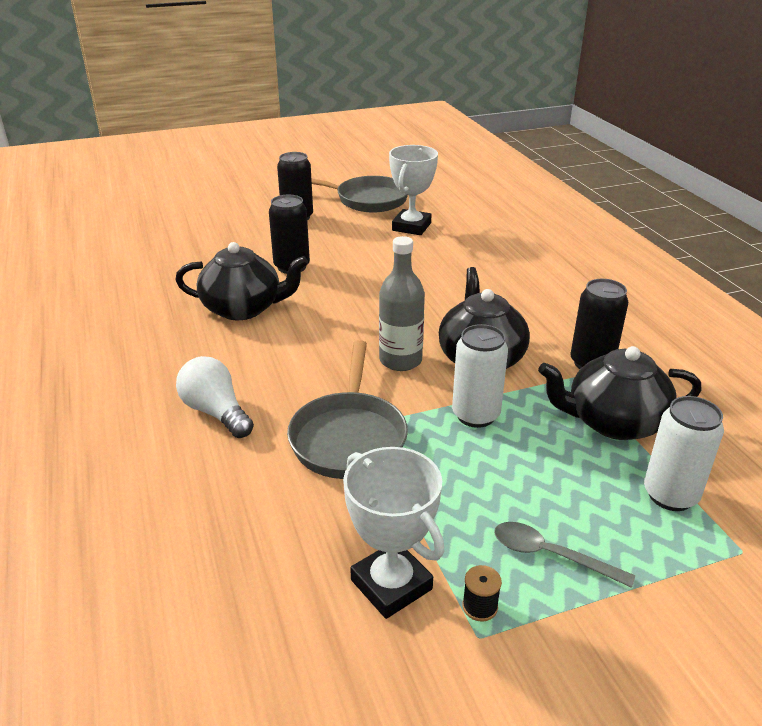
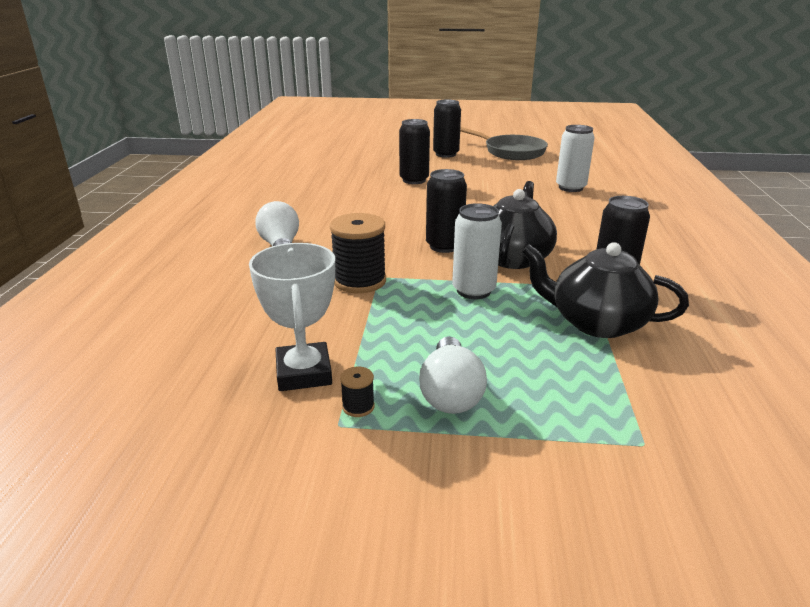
camera: 25 degrees right, 5 degrees down
black teapot [176,242,308,320] -> none
grey pan [287,340,408,479] -> black spool [330,213,386,293]
grey bottle [379,236,425,371] -> black can [426,169,467,253]
white trophy [389,145,438,235] -> none
grey spoon [494,522,635,588] -> white light bulb [419,337,487,414]
white can [644,396,724,511] -> white can moved to [556,125,595,192]

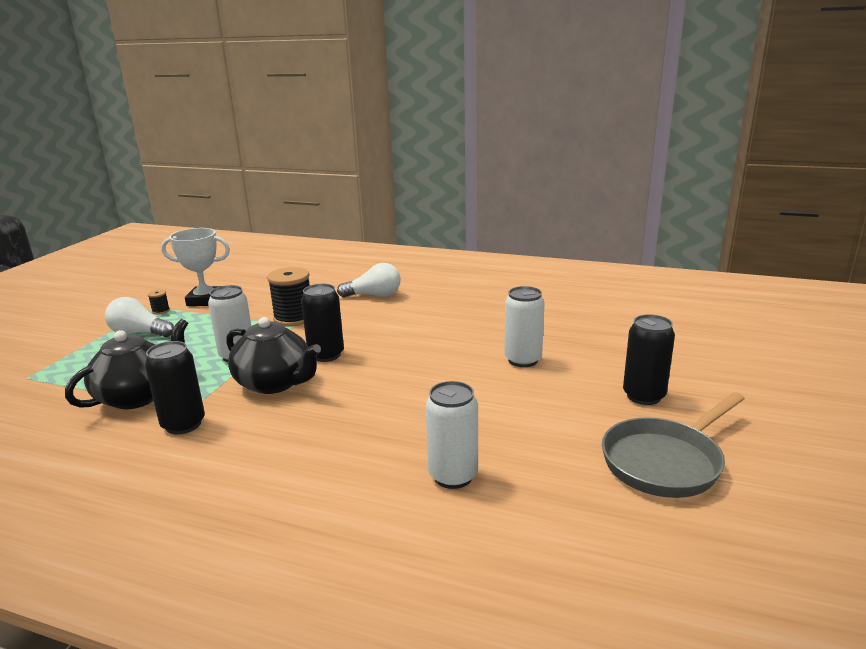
camera: 105 degrees right, 5 degrees down
black can [399,119,430,184] -> white can [504,286,545,367]

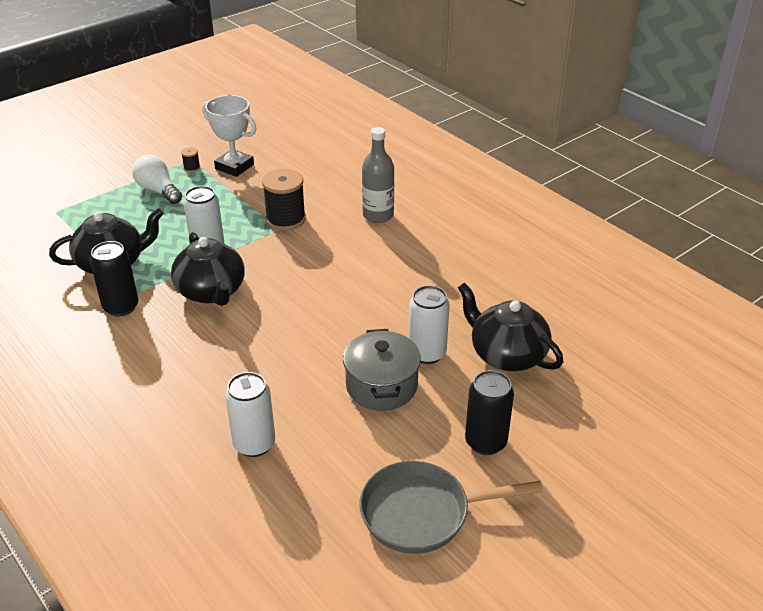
camera: 30 degrees right, 15 degrees up
black can [301,284,344,362] -> none
white light bulb [337,263,401,298] -> grey bottle [362,127,394,223]
none -> grey pot [343,329,421,411]
none -> black teapot [458,283,563,371]

